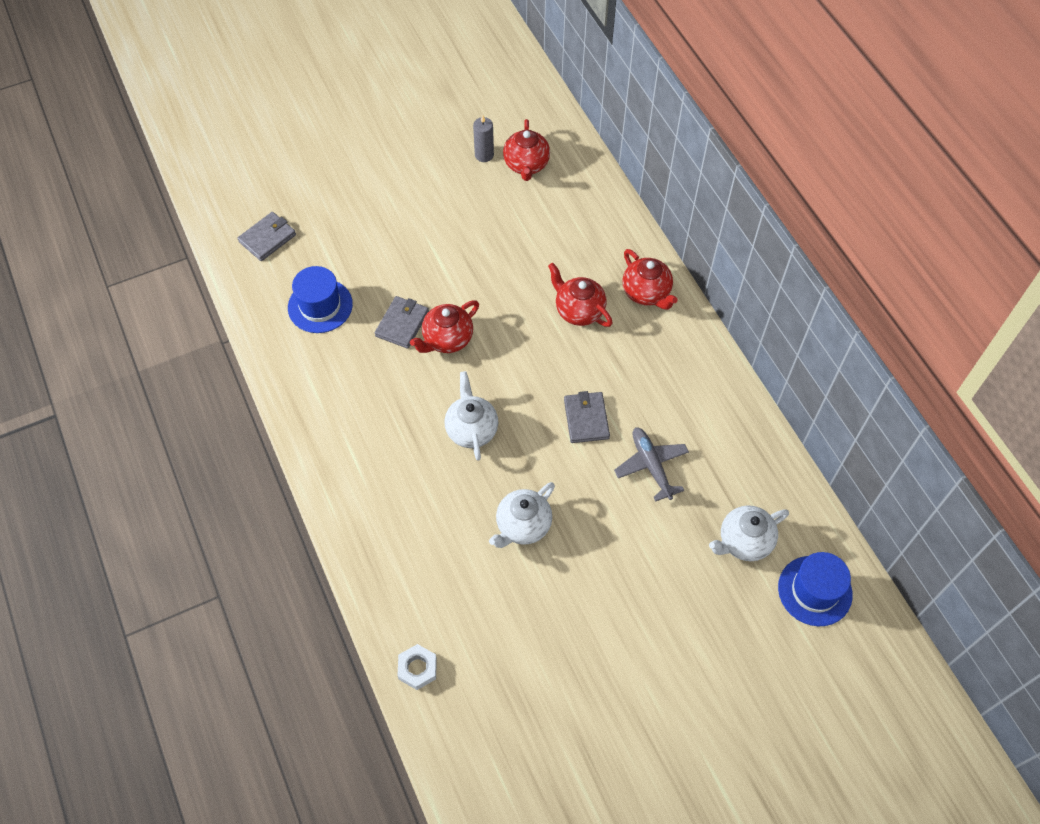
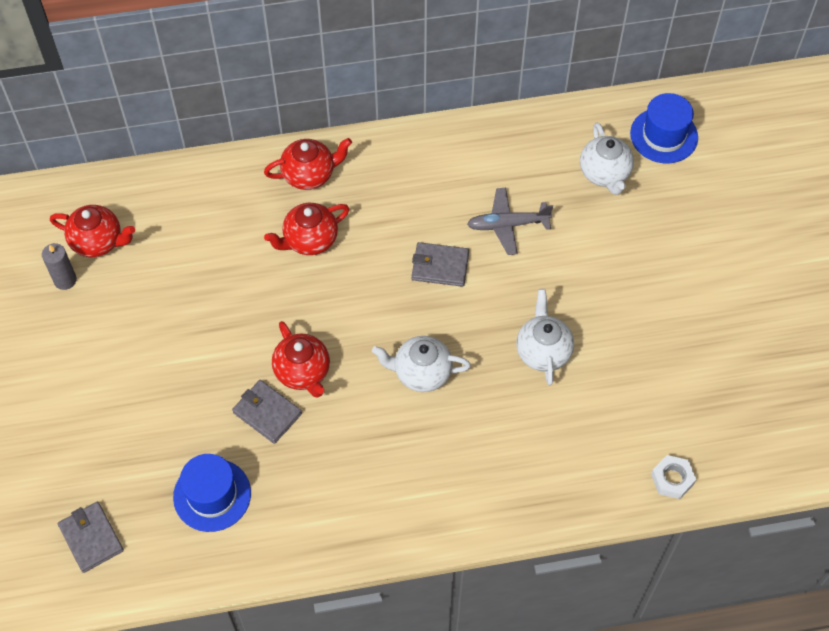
camera: 75 degrees left, 0 degrees up
white teapot [489,482,555,548] -> white teapot turned 150 degrees counterclockwise [516,289,574,385]

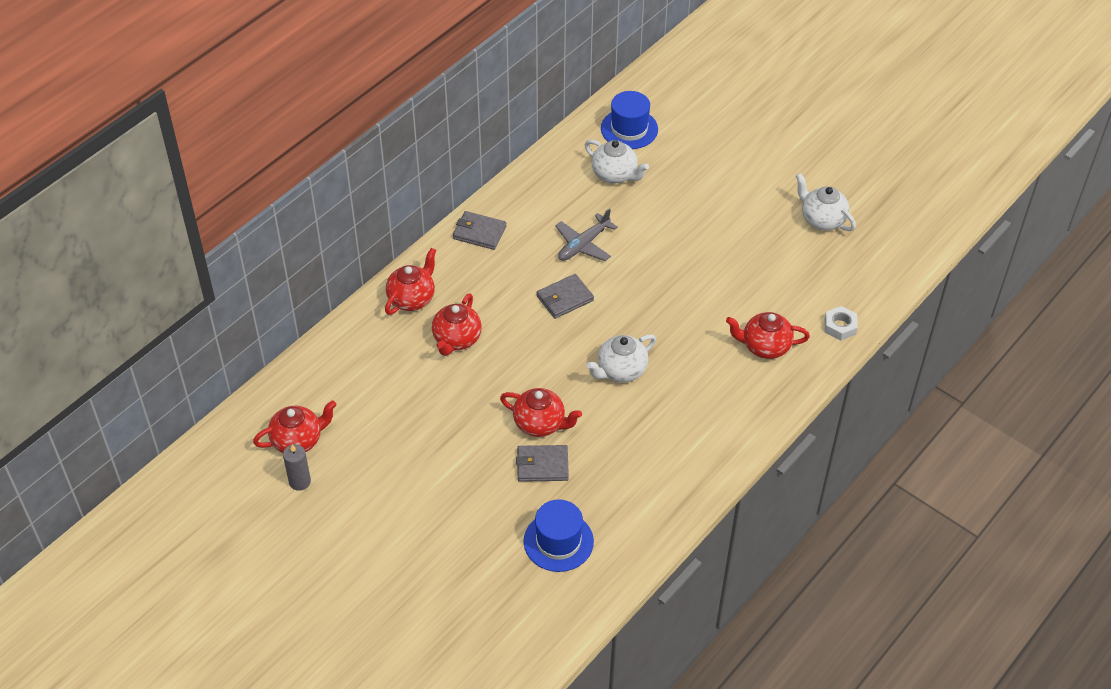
camera: 40 degrees left, 10 degrees down
grey wallet [58,502,124,573] -> grey wallet moved to [453,211,507,250]
white teapot [516,289,574,385] -> white teapot moved to [796,173,856,231]
none -> red teapot [726,312,810,359]

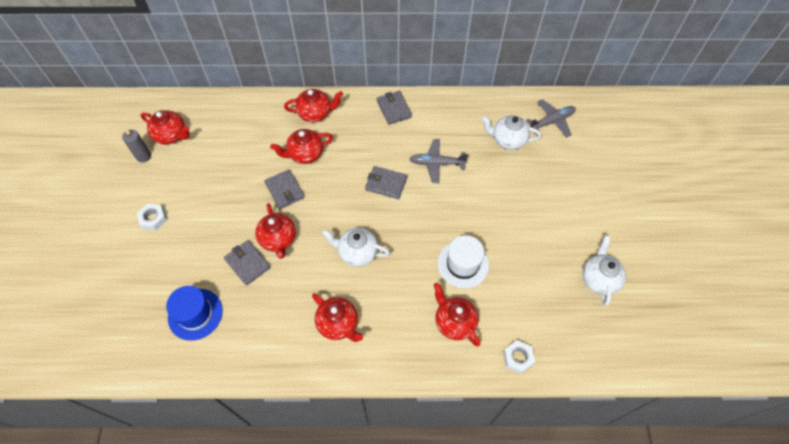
camera: 50 degrees right, 10 degrees up
white teapot [585,140,649,184] -> white teapot turned 105 degrees clockwise [481,115,541,150]
blue hat [601,91,658,149] -> grey plane [526,99,576,138]
none -> white nut [137,204,167,230]
none -> grey wallet [264,169,305,209]
none -> red teapot [312,293,363,342]
none -> white hat [437,235,489,288]

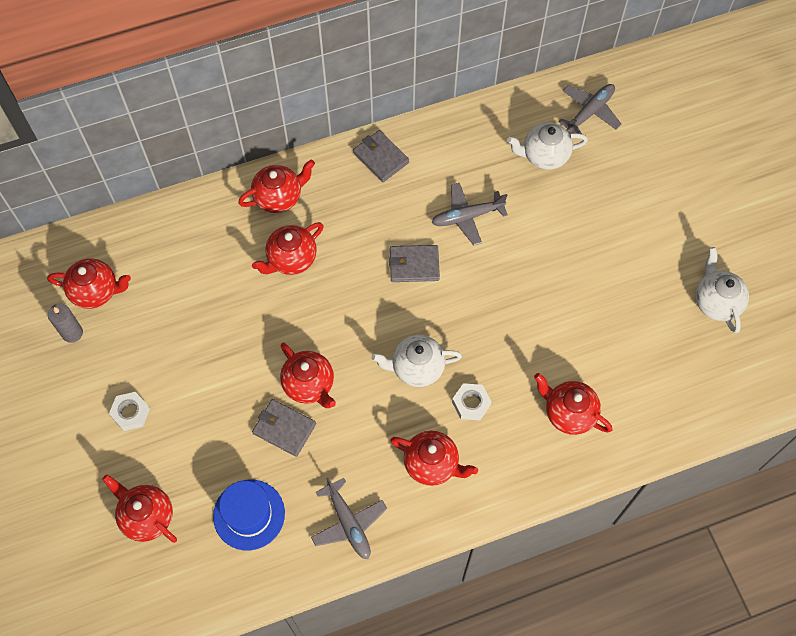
camera: 20 degrees left, 5 degrees up
grey wallet [264,169,305,209] -> none
white hat [437,235,489,288] -> none
white nut [503,340,535,374] -> white nut moved to [452,383,491,421]
none -> red teapot [102,475,177,543]
none -> grey plane [311,477,387,559]

